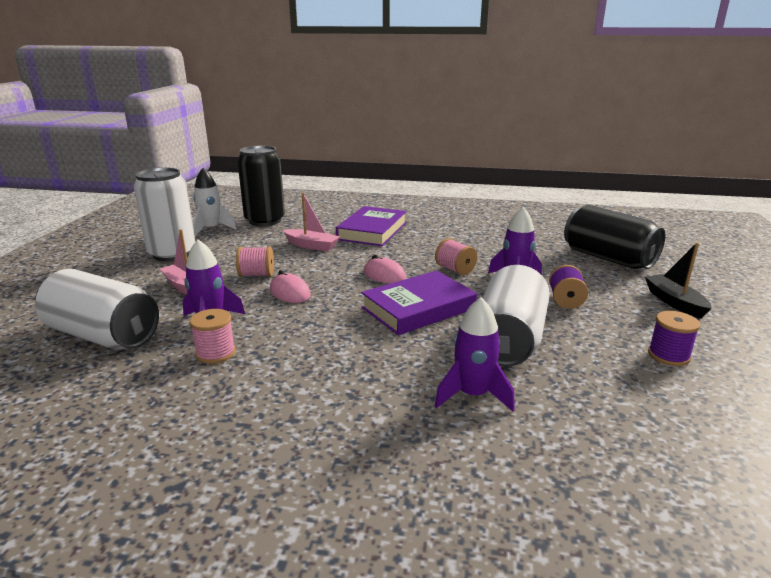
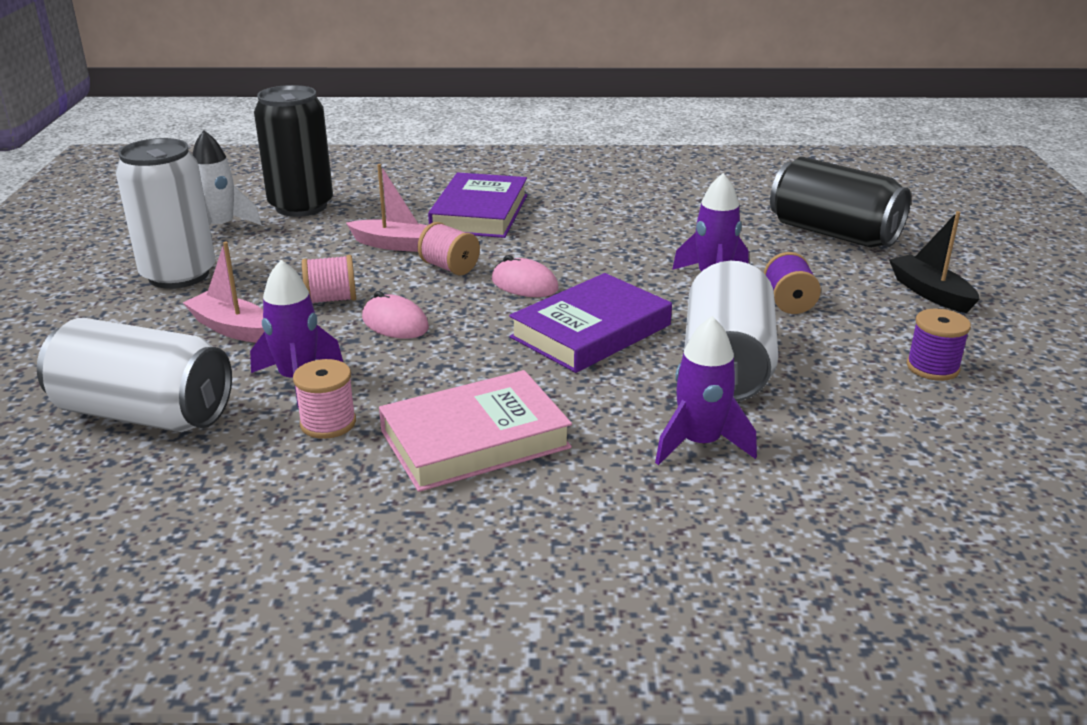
camera: 10 degrees left, 5 degrees up
pink spool [435,239,477,275] -> pink spool moved to [418,222,480,275]
none -> pink book [379,370,572,492]

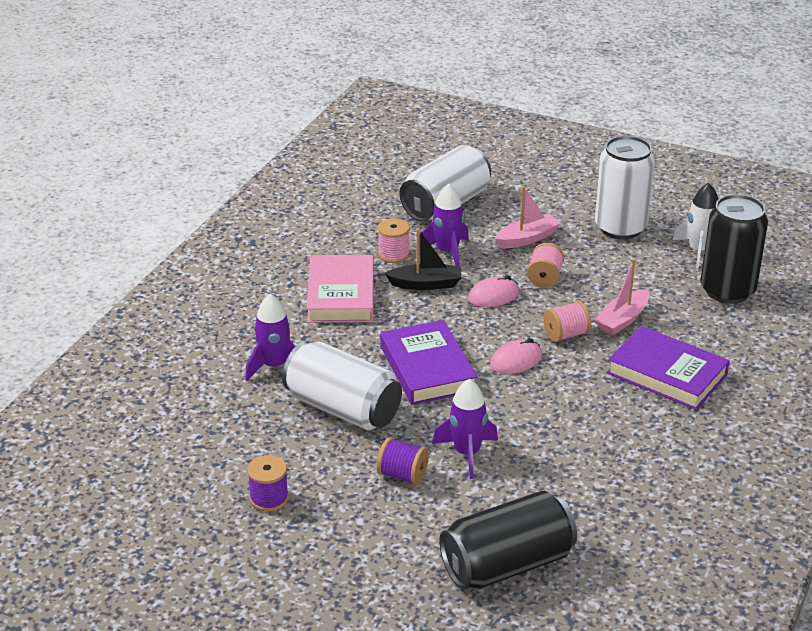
camera: 115 degrees right, 5 degrees up
black boat [889,211,980,313] -> black boat moved to [384,228,462,290]

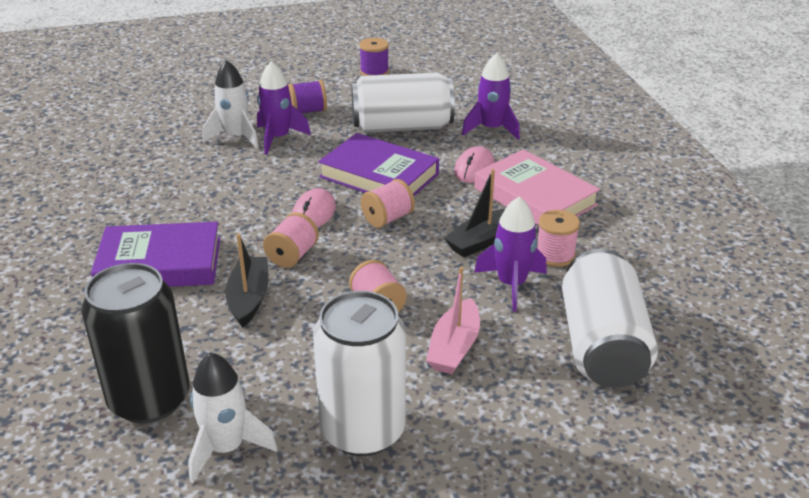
camera: 140 degrees right, 0 degrees up
black can [439,491,577,589] -> none
pink mouse [468,275,519,307] -> pink mouse moved to [454,146,495,183]
pink boat [595,259,650,335] -> black boat [225,234,269,328]
none -> white rocket [203,60,259,148]
none -> pink spool [361,179,415,228]

